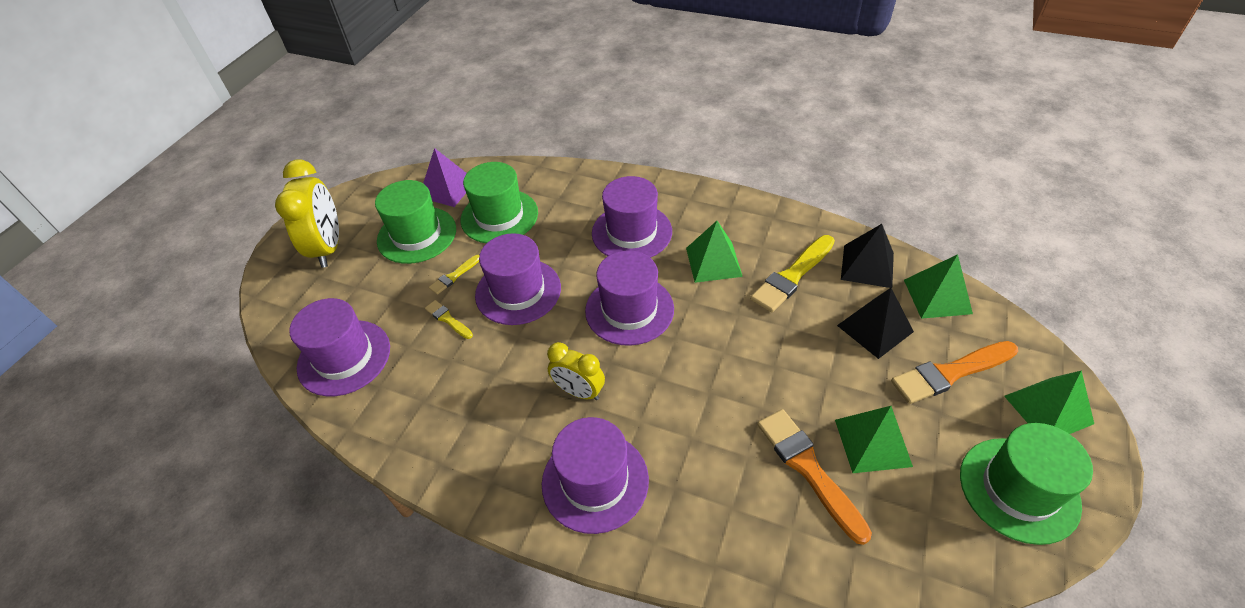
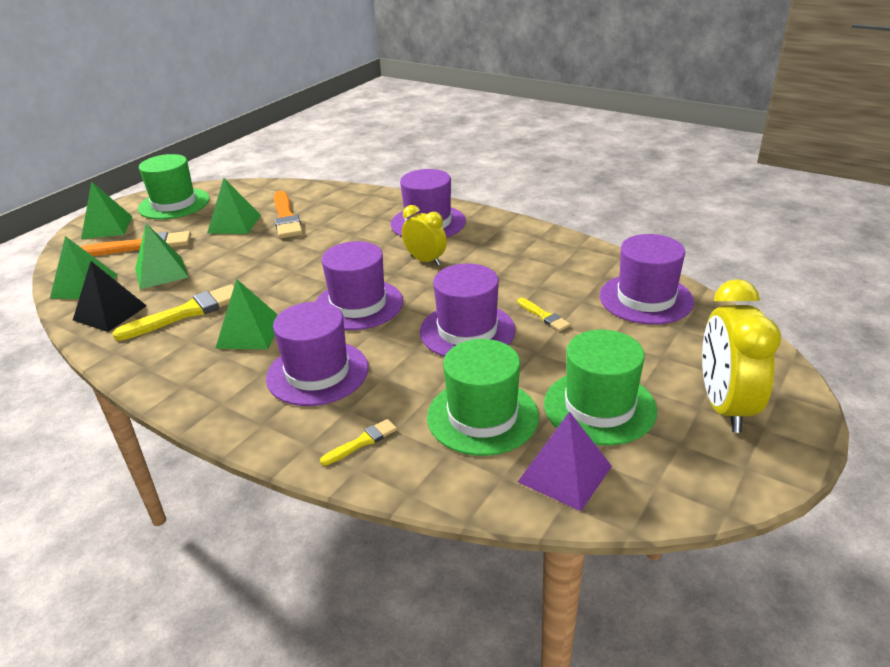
camera: 170 degrees left, 15 degrees down
yellow brush [429,255,479,295] -> yellow brush moved to [320,419,397,465]
black pyramid [837,288,914,359] -> green pyramid [135,223,189,289]

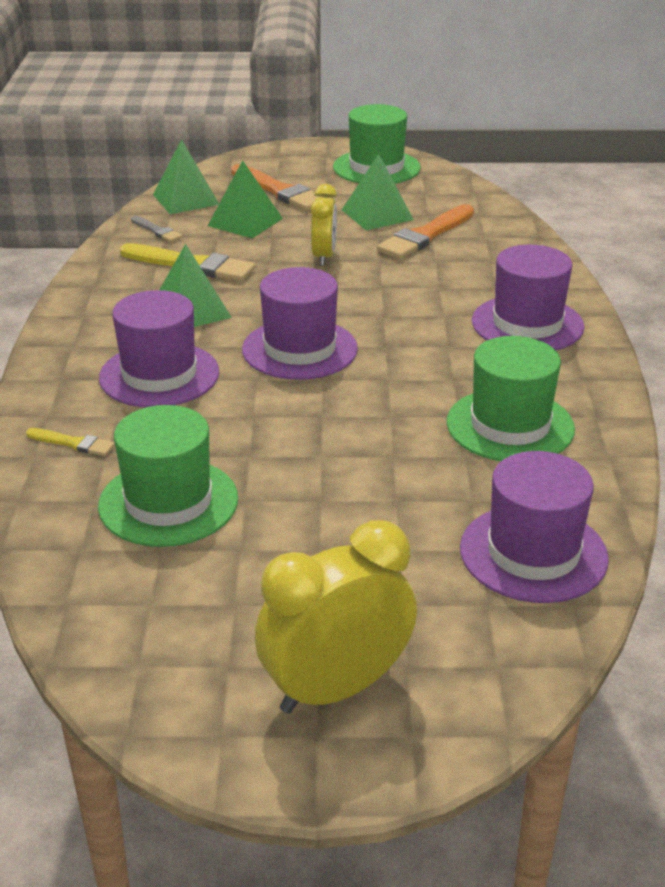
camera: 55 degrees right, 0 degrees up
black pyramid [73,261,147,332] -> grey brush [131,216,182,242]
green pyramid [81,181,133,239] -> none
yellow clock [402,205,447,266] -> yellow clock moved to [311,184,337,266]
purple hat [420,263,516,357] -> none
yellow brush [517,298,571,331] -> none
purple pyramid [518,411,612,511] -> none
green hat [544,330,657,445] -> green hat moved to [447,336,575,461]

